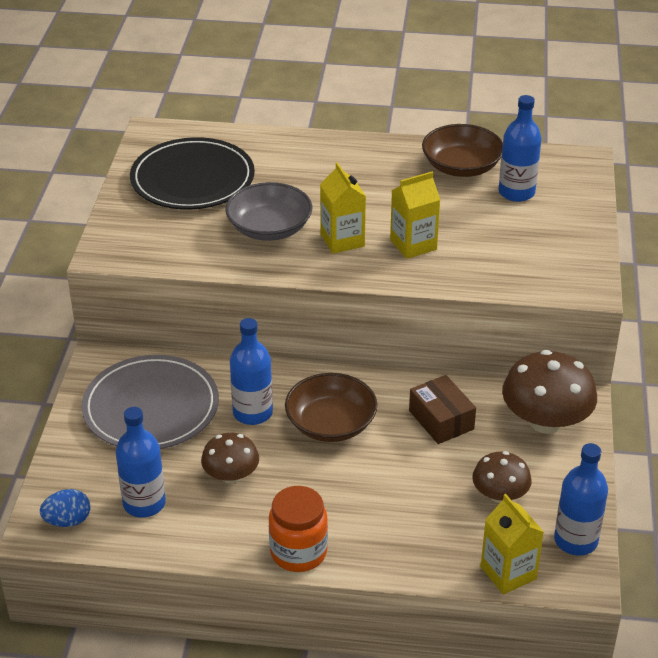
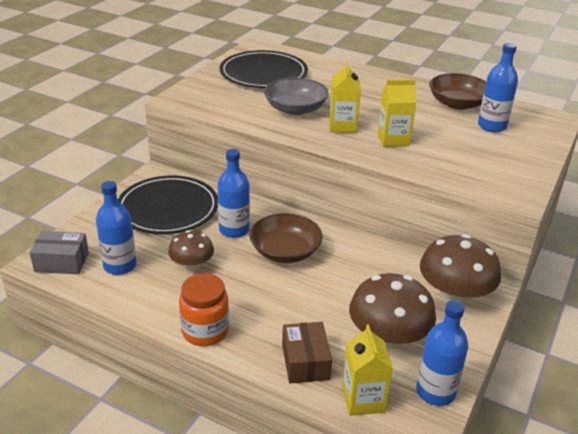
camera: 20 degrees right, 5 degrees down
blue egg [40,489,90,527] -> grey box [30,231,89,274]
grey plate [81,355,219,449] -> black plate [118,175,218,234]
brown box [409,375,476,444] -> brown box moved to [282,322,332,383]
brown mushroom [472,451,532,503] -> brown mushroom [349,273,436,349], size x1.68

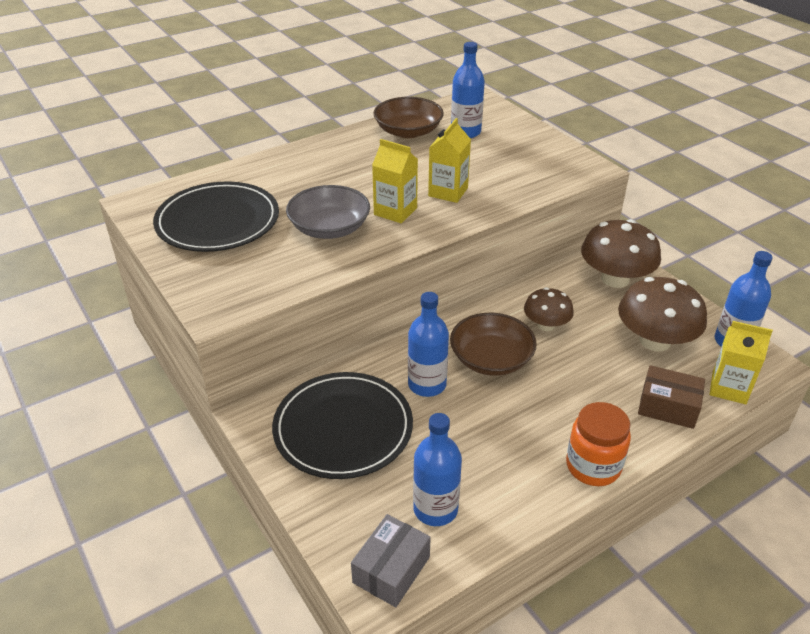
camera: 60 degrees left, 5 degrees up
brown mushroom [168,230,214,271] -> brown mushroom moved to [524,287,574,331]

